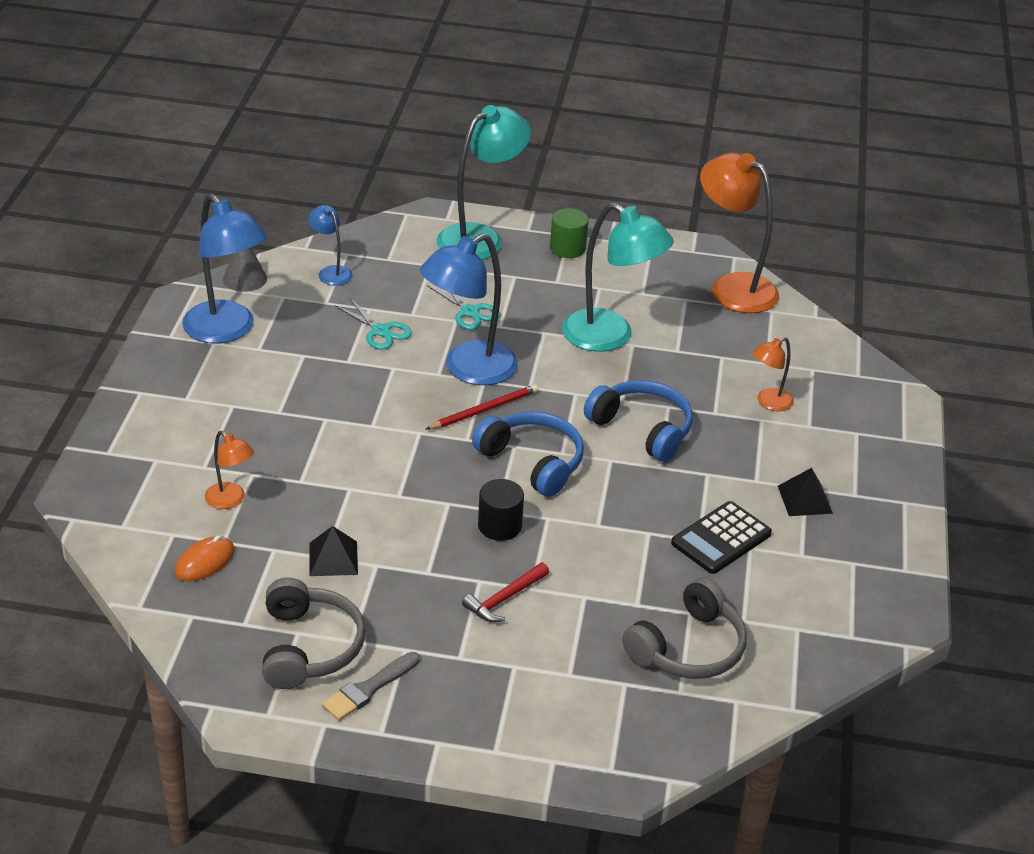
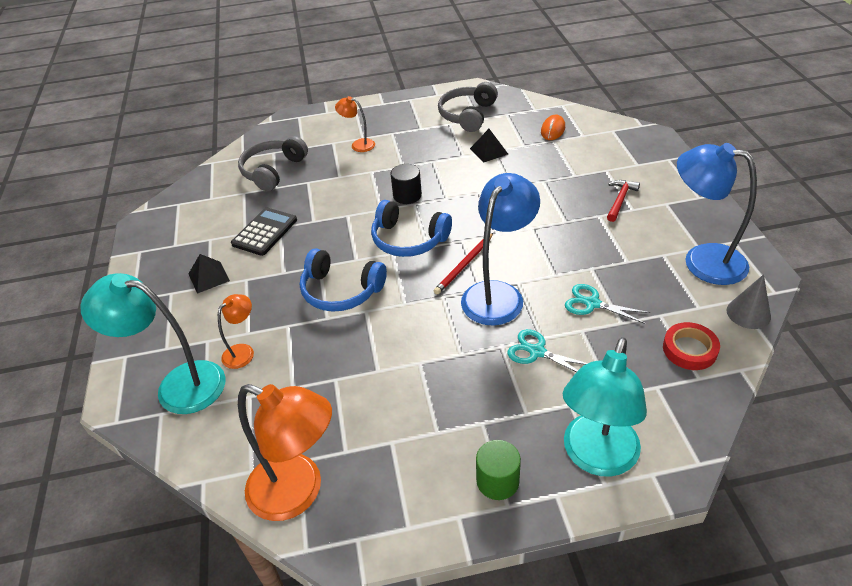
camera: 165 degrees right, 5 degrees up
orange lamp [205,431,254,509] -> orange lamp moved to [335,96,375,152]
grey headphones [262,577,366,689] -> grey headphones turned 45 degrees clockwise [438,82,498,132]
blue lamp [308,205,353,286] -> red tape [663,322,720,370]
grey brush [322,652,420,721] -> none
red hammer [462,562,549,622] -> red hammer moved to [607,180,640,222]
turquoise lamp [562,203,674,352] -> turquoise lamp moved to [80,273,225,414]

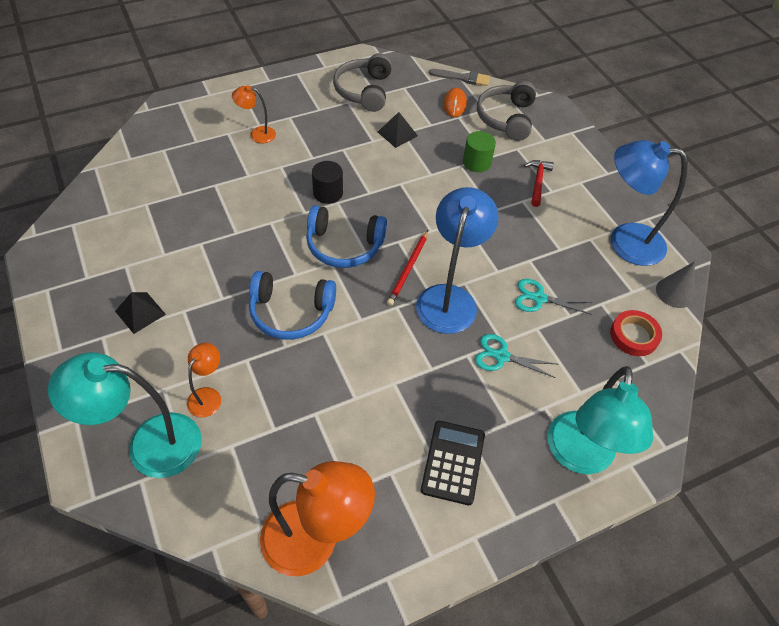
camera: 20 degrees left, 10 degrees up
black calculator [231,207,297,256] -> black calculator moved to [421,421,485,505]
grey headphones [238,136,308,191] -> grey headphones moved to [477,81,536,141]
green cylinder [476,440,521,500] -> green cylinder moved to [463,131,496,172]
none -> grey brush [429,69,490,86]

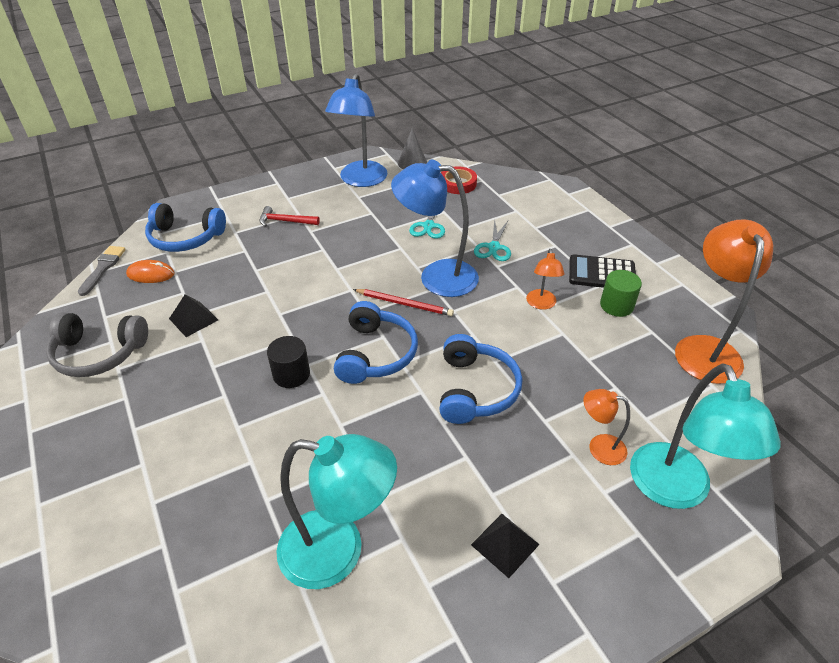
camera: 90 degrees left, 10 degrees down
orange lamp [232,85,276,143] -> orange lamp moved to [526,249,564,310]
green cylinder [463,131,496,172] -> green cylinder moved to [600,270,642,317]
grey headphones [477,81,536,141] -> blue headphones [145,203,226,252]
turquoise lamp [548,366,653,474] -> turquoise lamp moved to [277,434,397,589]

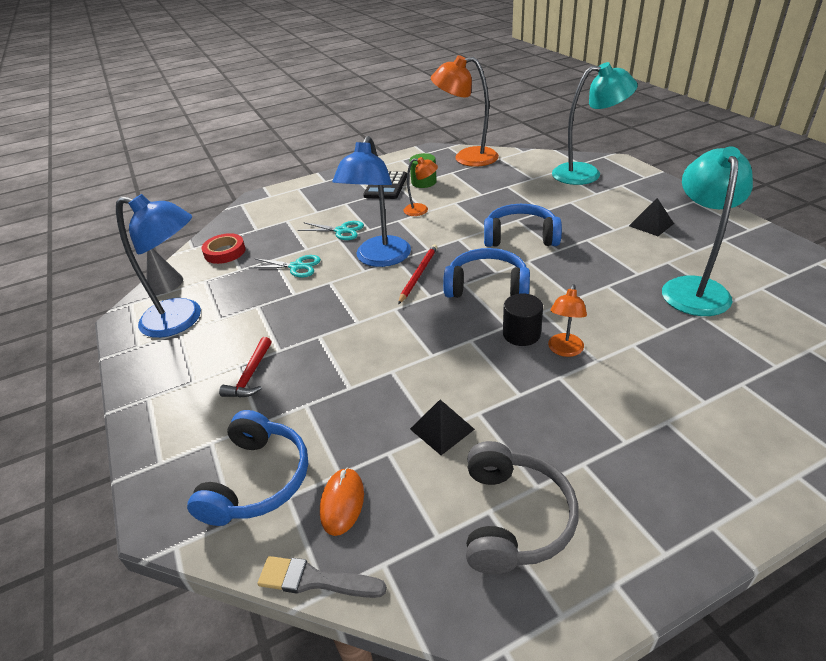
camera: 85 degrees left, 5 degrees down
orange lamp [584,389,630,465] -> orange lamp moved to [548,284,587,357]

